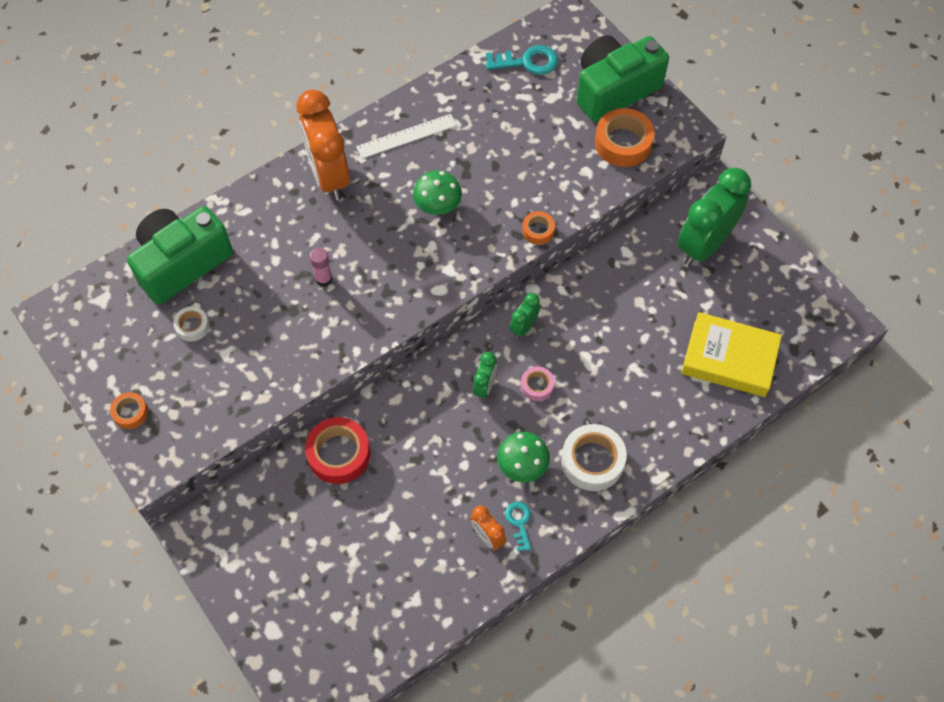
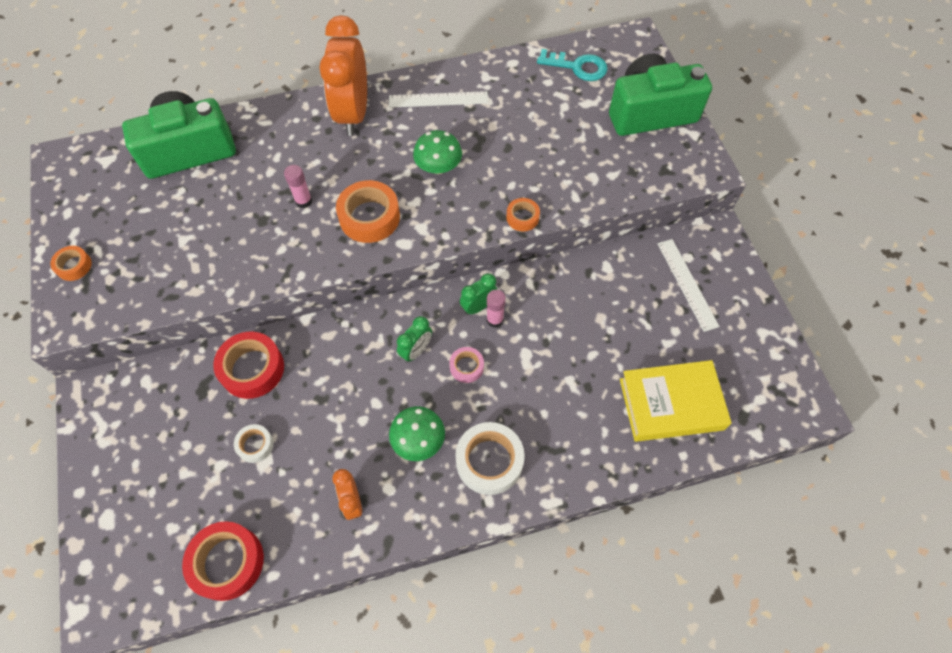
camera: 20 degrees right, 0 degrees up
white tape [173,306,209,342] -> white tape moved to [234,424,274,463]
turquoise key [505,502,531,551] -> none
orange tape [595,108,655,167] -> orange tape moved to [336,180,400,243]
green clock [677,168,751,266] -> white ruler [658,239,720,332]
yellow book [681,312,782,397] -> yellow book turned 45 degrees counterclockwise [620,360,732,442]
none -> red tape [182,521,264,601]
none -> pink glue stick [487,290,506,328]

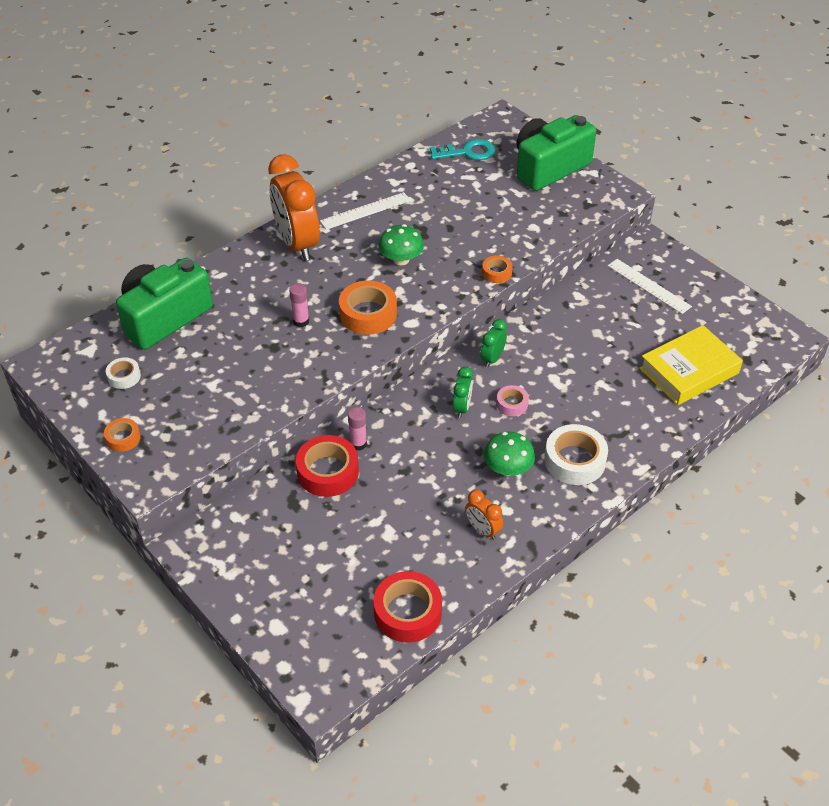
camera: 25 degrees left, 15 degrees down
white tape [234,424,274,463] -> white tape moved to [106,358,141,389]
pink glue stick [487,290,506,328] -> pink glue stick moved to [348,407,367,450]

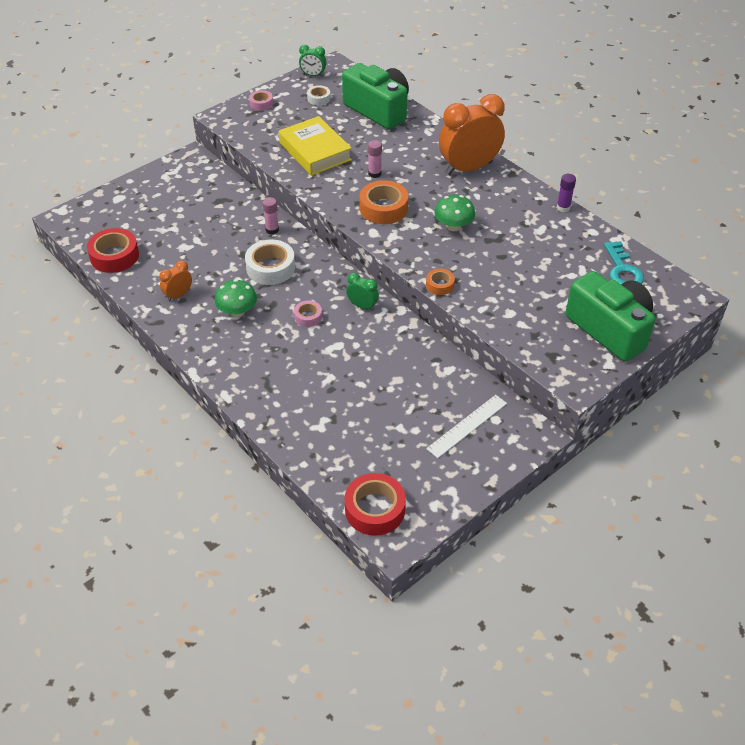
camera: 90 degrees right, 0 degrees up
orange tape [104,418,140,452] -> pink tape [249,90,273,110]
red tape [296,435,359,497] -> red tape moved to [345,473,406,536]
white ruler [320,192,411,230] -> none
green clock [453,367,473,418] -> green clock moved to [299,45,327,77]
white tape [544,424,608,485] -> white tape moved to [245,239,295,285]
yellow book [639,325,743,405] -> yellow book moved to [279,116,352,176]
none -> purple glue stick [557,174,576,212]

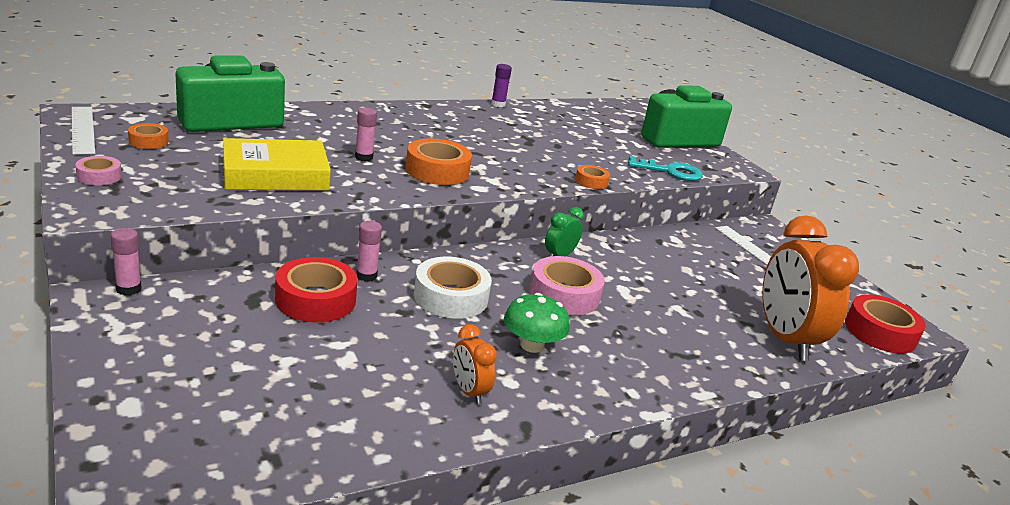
camera: 80 degrees left, 20 degrees down
red tape [87,228,139,273] -> red tape moved to [275,257,358,322]
pink tape [294,301,322,327] -> pink tape [529,256,605,315], size x1.85
green clock [299,45,327,77] -> white ruler [72,107,95,155]
white tape [307,85,331,105] -> orange tape [128,123,169,149]
green mushroom [434,195,475,231] -> none
orange clock [439,94,505,175] -> orange clock moved to [762,215,859,361]
turquoise key [604,241,644,284] -> turquoise key moved to [628,156,703,181]
none -> pink glue stick [111,228,141,295]

